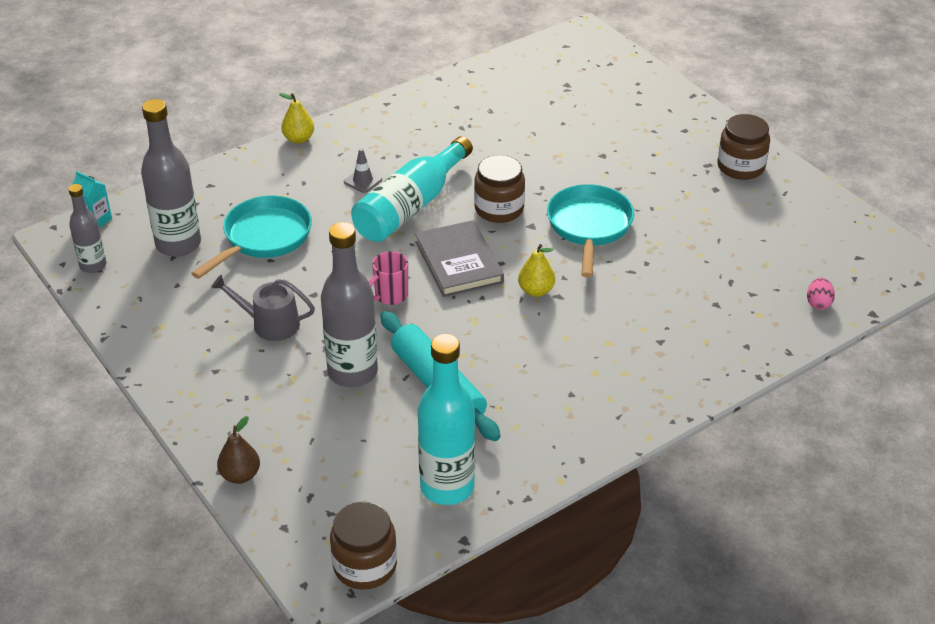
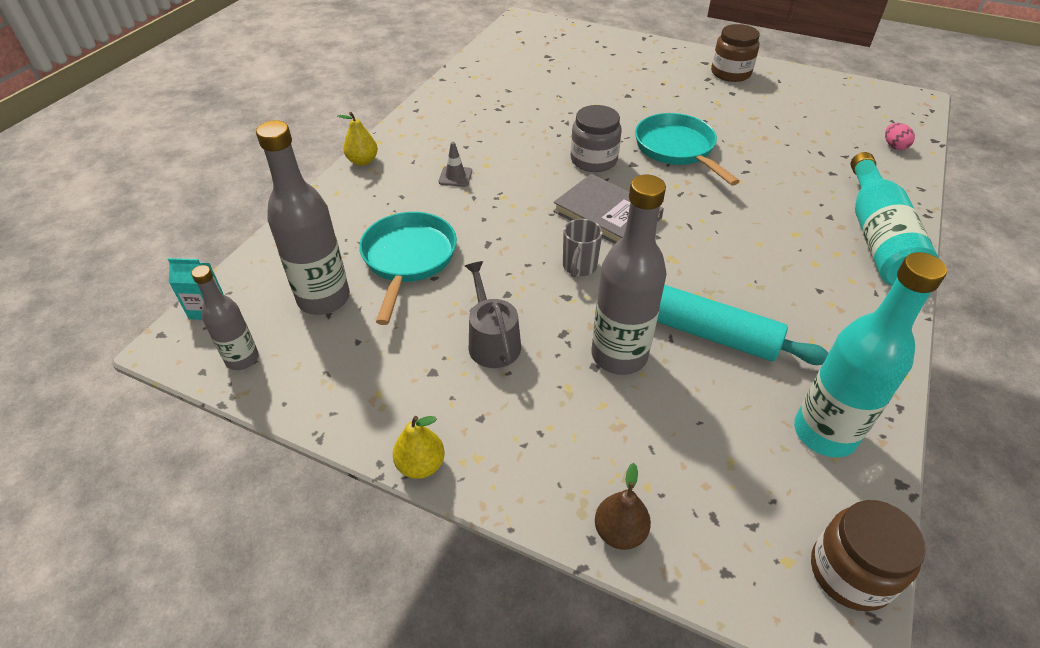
camera: 30 degrees left, 5 degrees up
grey watering can [211,275,315,341] -> grey watering can turned 90 degrees clockwise [465,261,521,368]
turquoise bottle [351,136,473,242] -> turquoise bottle moved to [850,152,938,286]
pink mug [368,251,408,305] -> grey mug [563,219,603,277]
brown jar [474,155,525,223] -> grey jar [571,105,621,172]
yellow pear [518,244,555,297] -> yellow pear moved to [393,416,445,479]

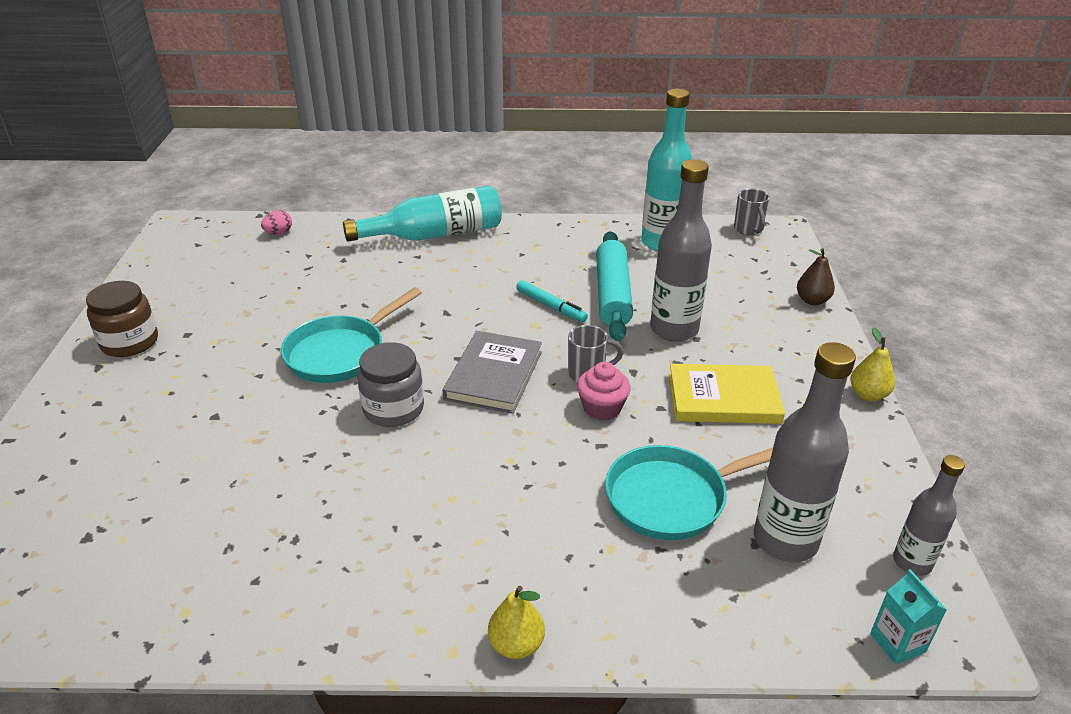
camera: 115 degrees left, 10 degrees down
grey traffic cone [439,142,472,187] -> none
grey watering can [465,261,521,368] -> yellow book [669,364,785,424]
brown jar [811,500,926,611] -> grey mug [734,189,770,235]
none -> turquoise marker [516,280,588,322]
none -> pink cupcake [577,362,630,420]

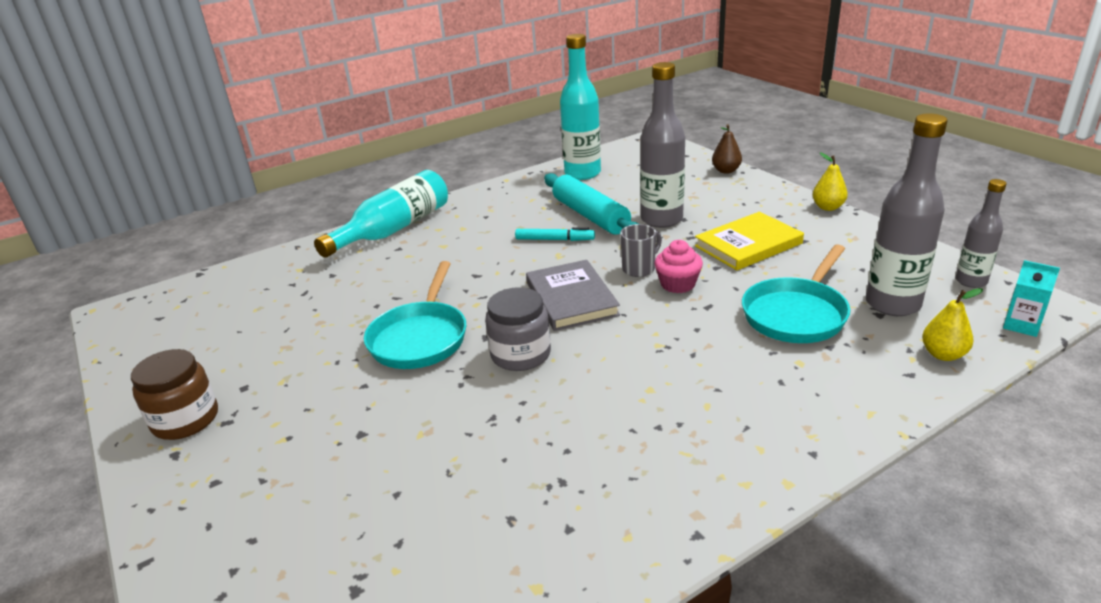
camera: 30 degrees left, 5 degrees down
pink egg [261,210,292,234] -> none
yellow pear [488,586,545,659] -> yellow pear moved to [922,288,983,361]
grey mug [734,189,770,235] -> none

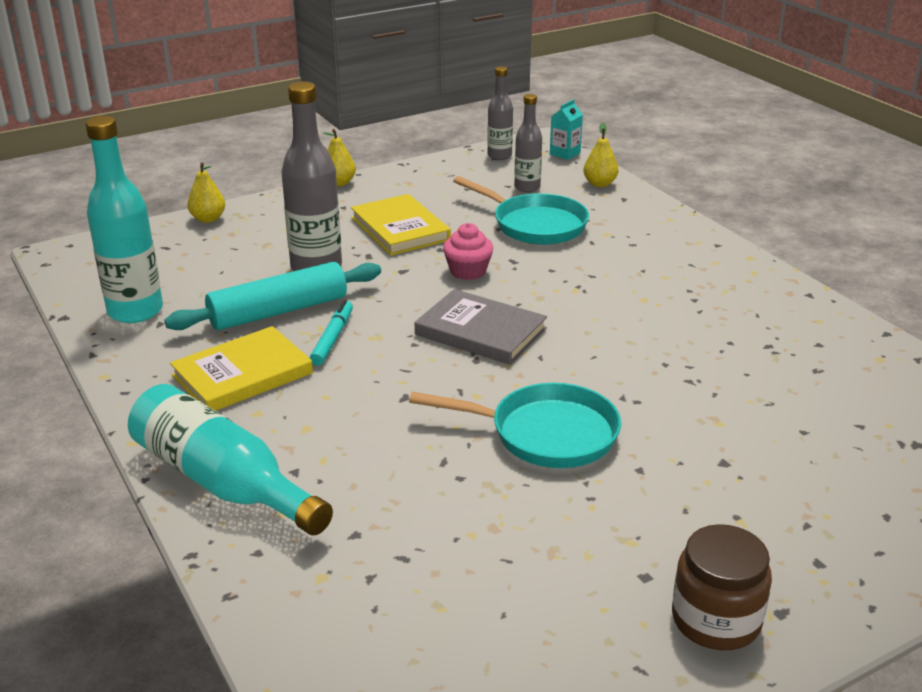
camera: 90 degrees left, 0 degrees up
grey jar [485,287,551,371] -> none
grey book [526,260,620,331] -> grey book turned 45 degrees clockwise [414,289,547,365]
grey mug [620,224,662,277] -> none
brown pear [712,124,742,174] -> yellow pear [187,162,225,223]
grey bottle [866,113,948,316] -> grey bottle [514,94,542,192], size x0.58
none -> yellow book [170,326,313,411]

